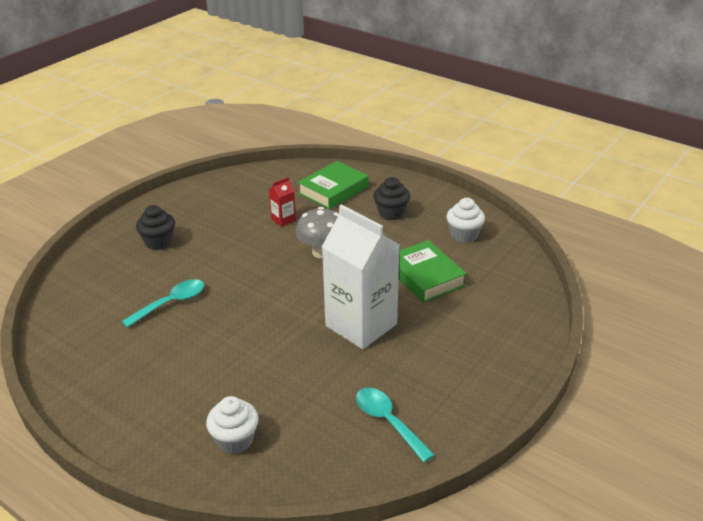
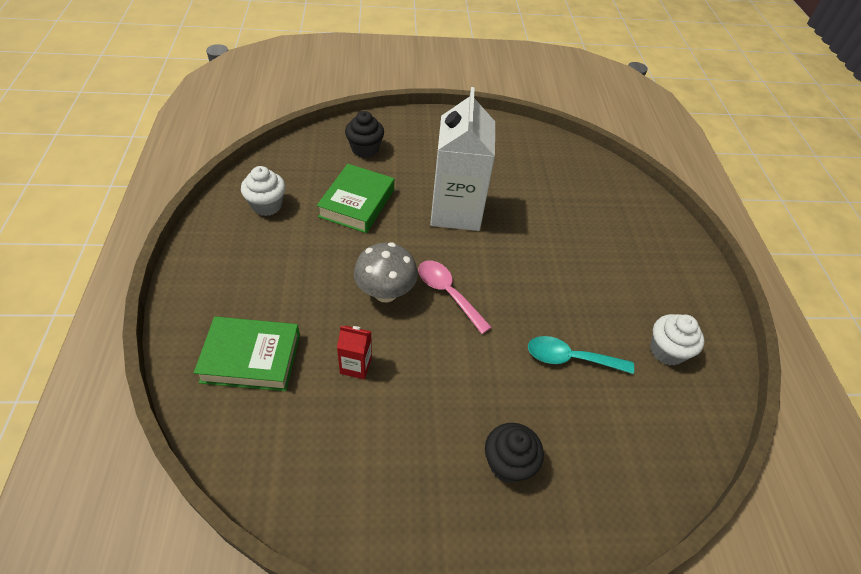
camera: 135 degrees left, 15 degrees up
white cupcake [206,396,259,454] -> white cupcake moved to [650,314,704,365]
turquoise spoon [356,388,434,462] -> none
black cupcake [373,177,410,220] -> black cupcake moved to [345,111,384,158]
none -> pink spoon [418,260,492,334]

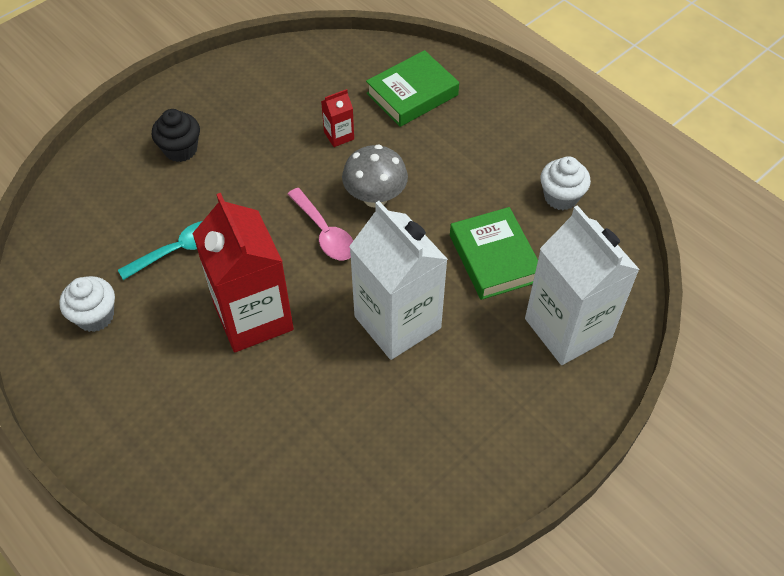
camera: 145 degrees right, 5 degrees up
black cupcake [345,111,384,158] -> white carton [525,205,640,365]
pink spoon [418,260,492,334] -> pink spoon turned 45 degrees clockwise [288,188,353,260]
none -> red carton [192,193,294,352]

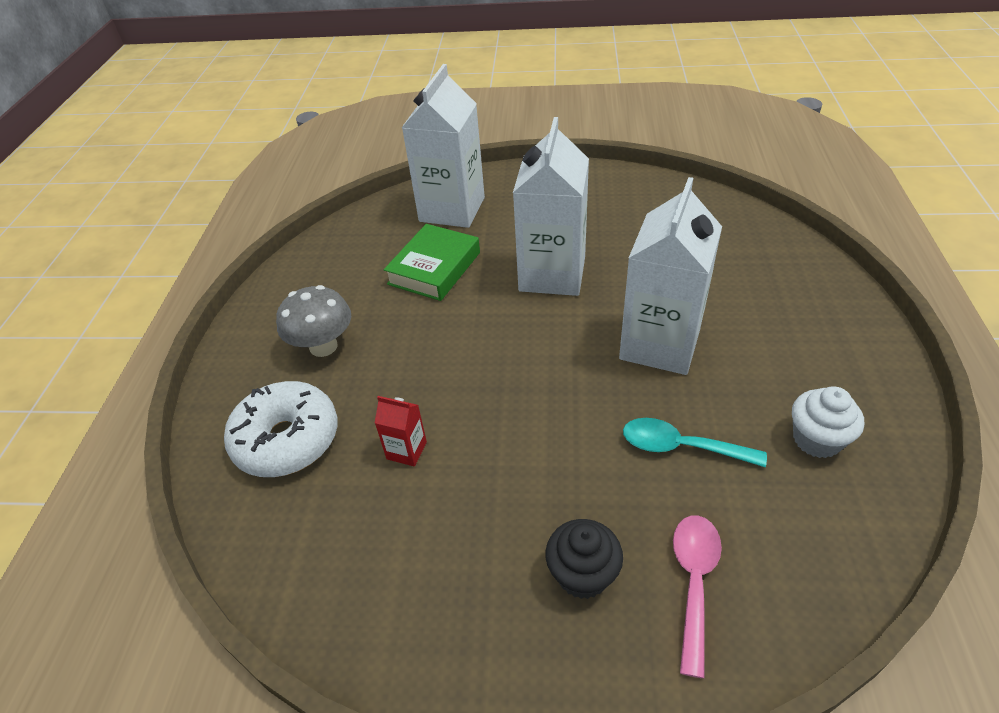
camera: 130 degrees left, 10 degrees down
red carton [192,193,294,352] -> white carton [619,177,722,375]
pink spoon [288,188,353,260] -> pink spoon moved to [673,515,722,678]
grey mushroom [342,145,408,208] -> grey mushroom moved to [276,285,351,357]
green book [366,50,459,127] -> white donut [224,381,337,477]
white cupcake [540,156,591,210] -> none

